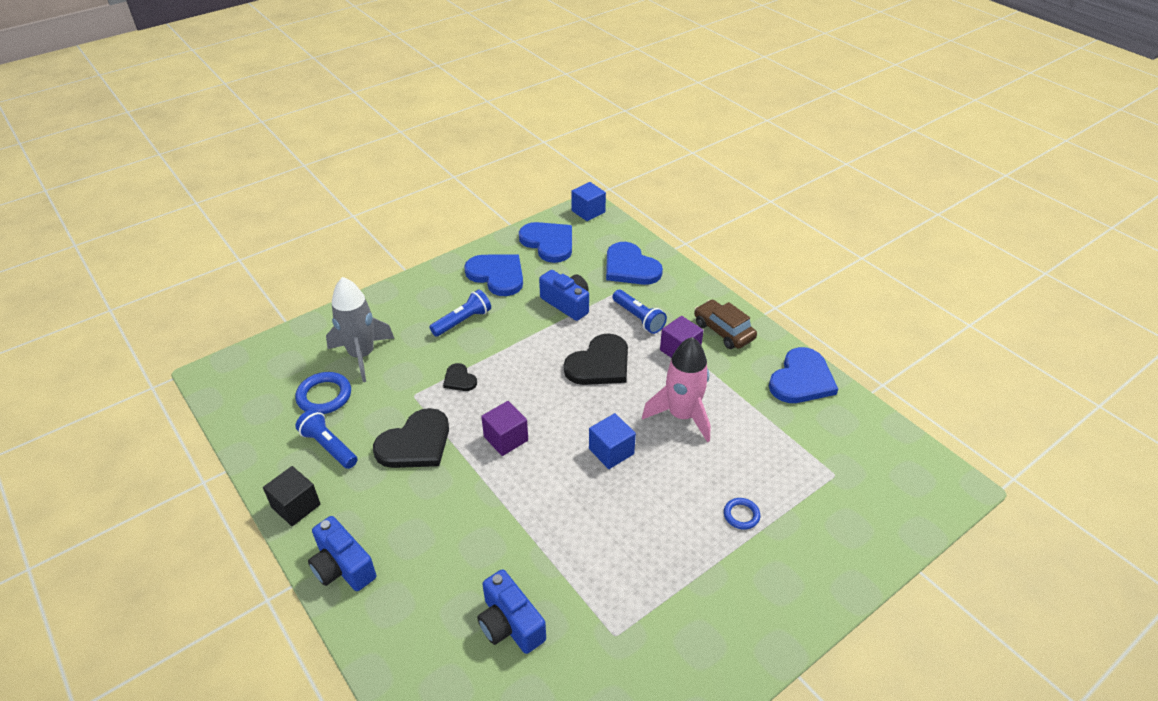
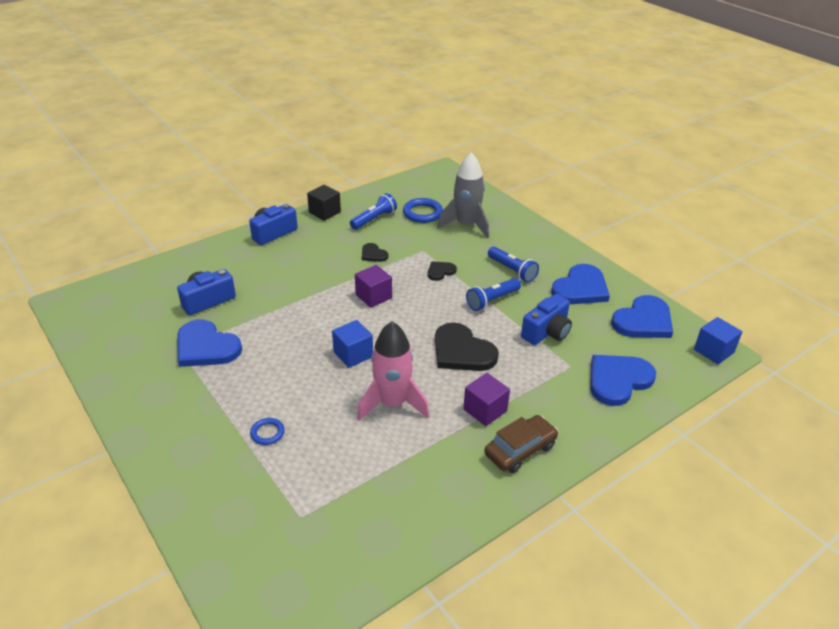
camera: 90 degrees right, 5 degrees down
black heart [373,408,449,468] -> black heart [362,243,388,262], size x0.51
blue flashlight [613,290,667,334] -> blue flashlight moved to [466,278,521,311]
blue heart [769,347,838,403] -> blue heart moved to [177,320,242,367]

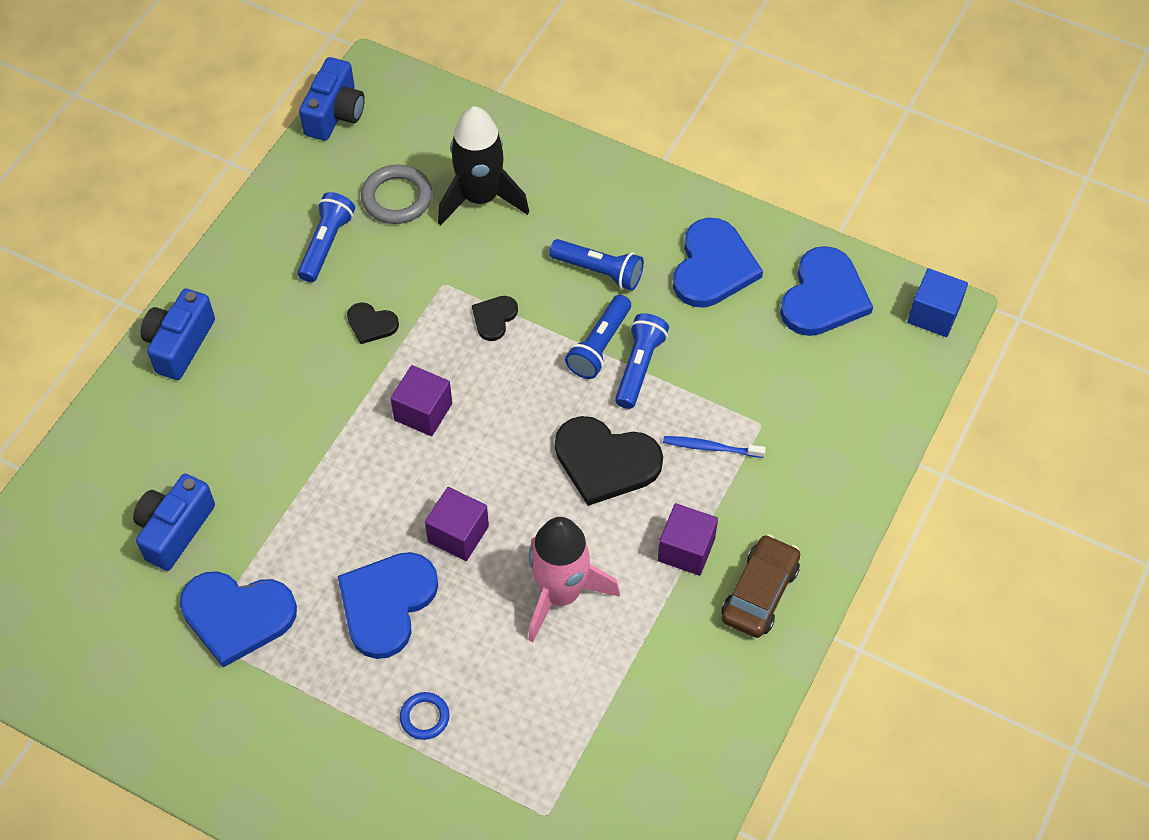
camera: 25 degrees left, 20 degrees up
black cube [307,185,341,221] -> none
blue cube [332,320,373,368] -> purple cube [425,487,489,561]
blue ring [403,198,443,223] -> grey ring [361,165,432,224]
grey rocket [437,152,489,238] -> black rocket [438,106,529,226]
blue camera [521,294,572,345] -> blue camera moved to [299,57,365,141]
blue heart [590,355,656,406] -> blue heart moved to [338,552,438,659]
none -> blue flashlight [615,313,669,409]
none -> blue toothbrush [663,436,766,458]

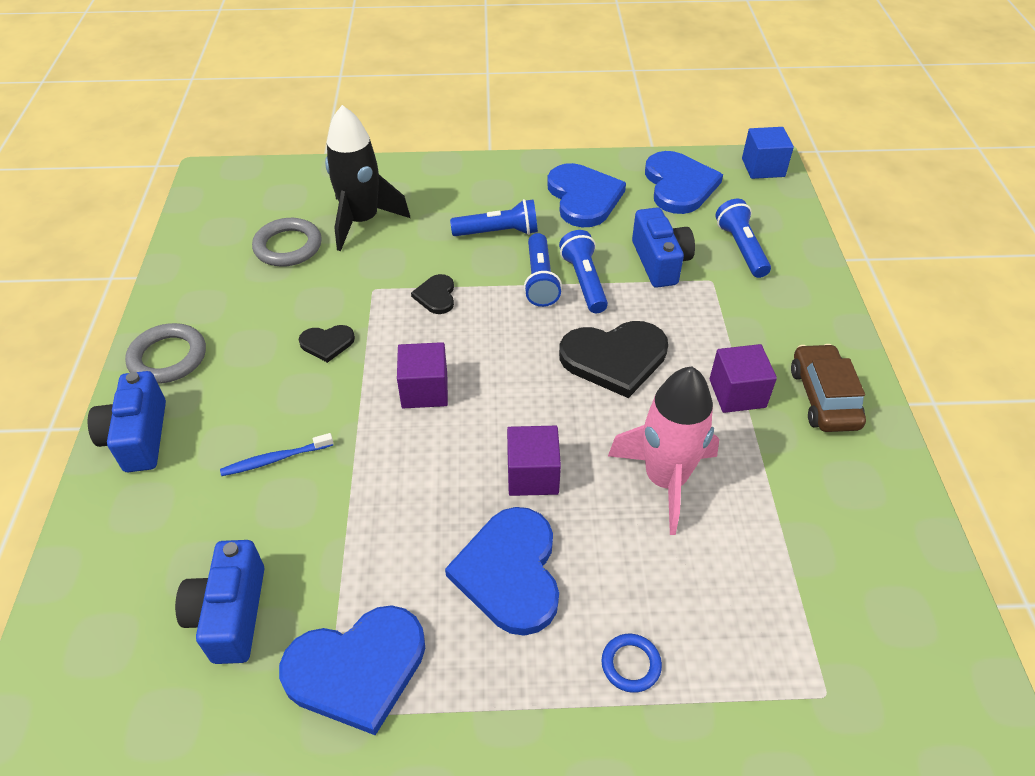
camera: 30 degrees left, 10 degrees down
blue flashlight [298,192,355,282] -> blue flashlight moved to [715,199,771,278]
blue camera [299,57,365,141] -> blue camera moved to [632,207,695,288]
blue toothbrush [663,436,766,458] -> blue toothbrush moved to [220,433,333,476]
none -> grey ring [125,323,206,384]

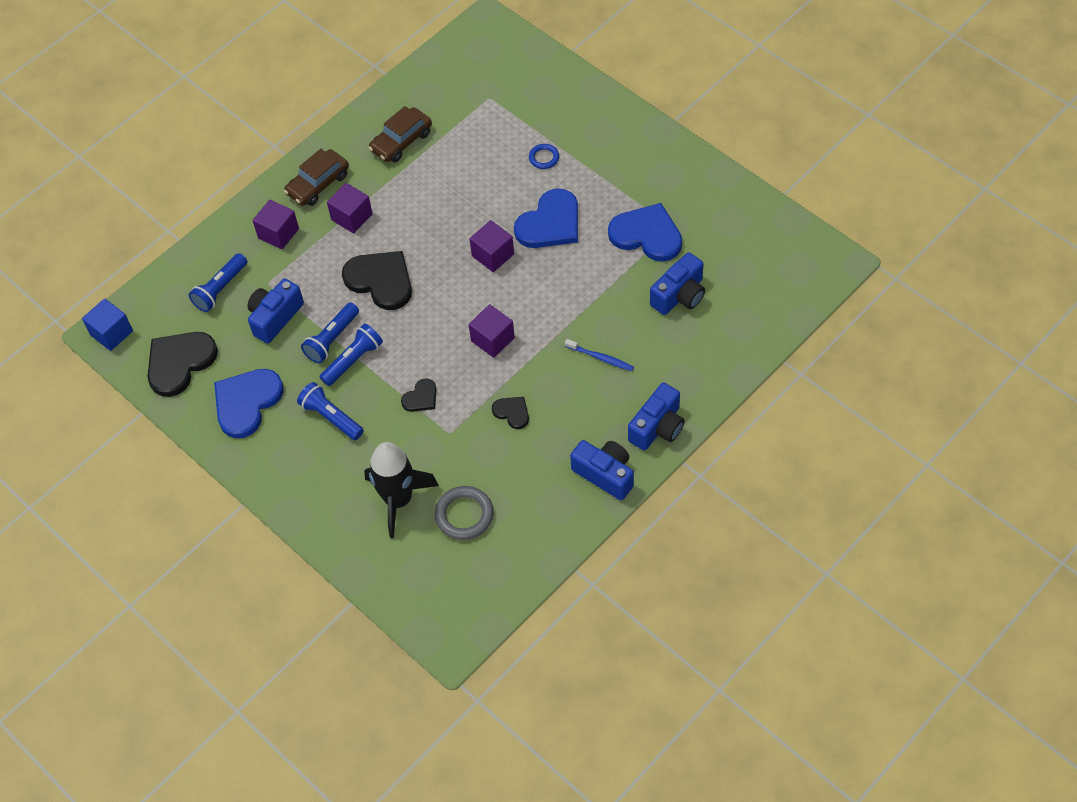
camera: 130 degrees left, 10 degrees up
grey ring [125,323,206,384] -> blue camera [570,440,634,500]
pink rocket [608,367,719,535] -> none
blue heart [645,151,723,214] -> black heart [147,332,218,397]
none -> purple cube [252,200,299,250]
none -> brown car [369,106,432,162]

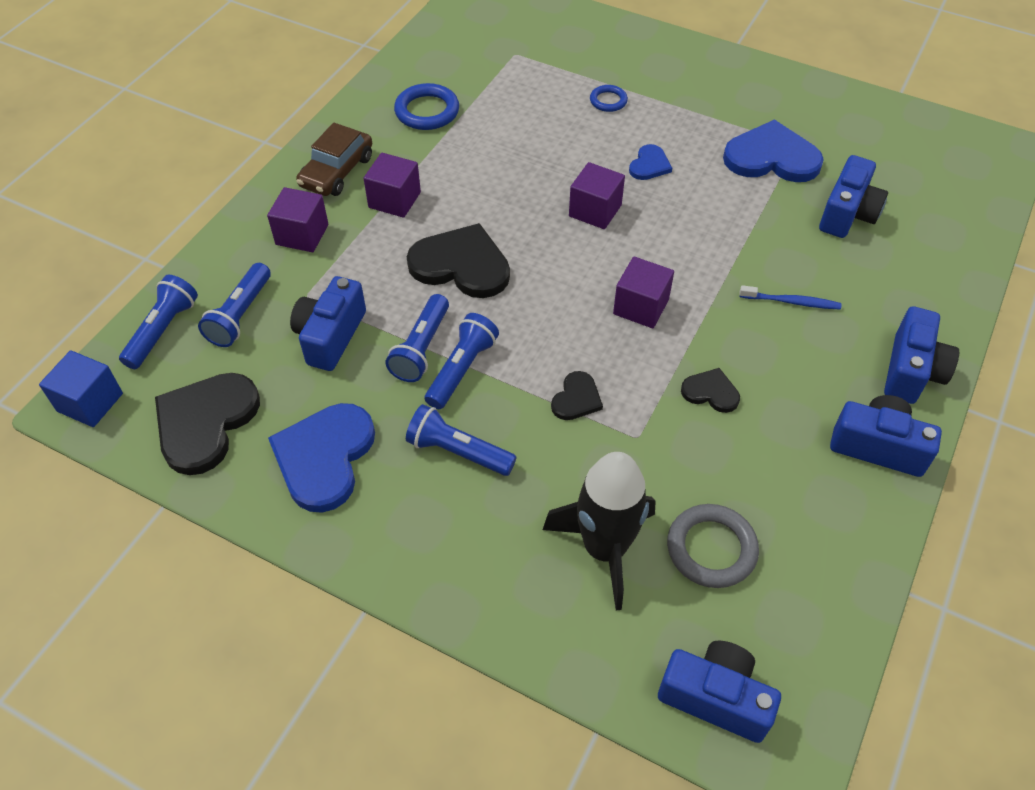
camera: 20 degrees left, 5 degrees down
brown car [369,106,432,162] -> blue ring [394,83,459,130]
blue heart [514,188,578,248] -> blue heart [629,144,672,180], size x0.51
none -> blue flashlight [119,275,198,369]
none -> blue camera [658,641,781,743]

